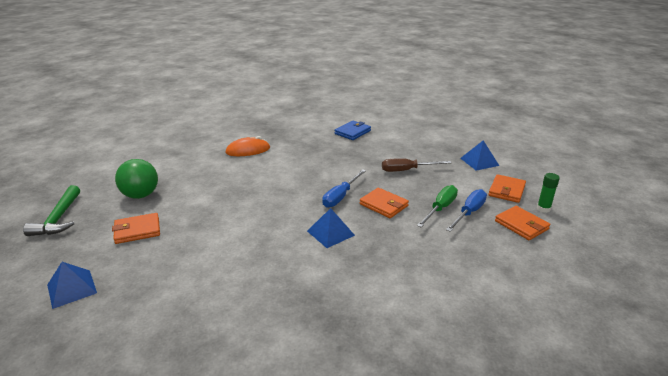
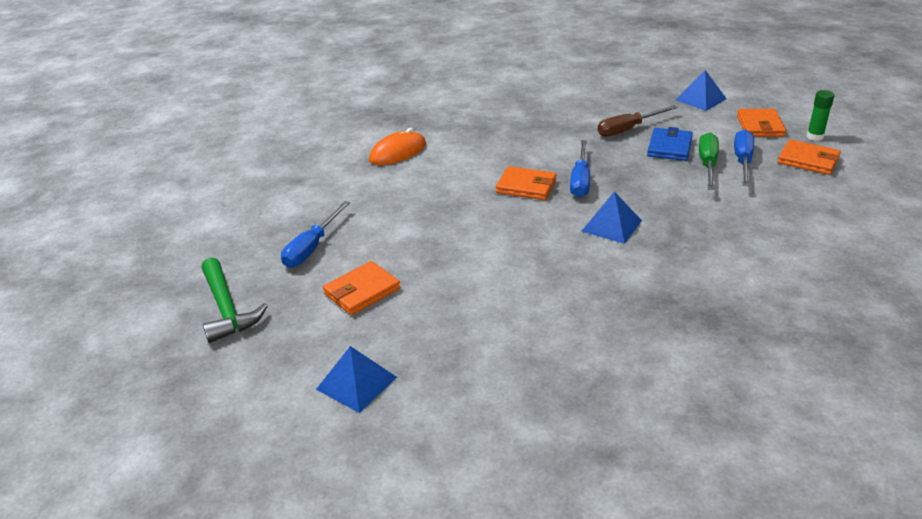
camera: 20 degrees left, 5 degrees up
green ball [115,159,158,199] -> blue screwdriver [281,201,350,268]
blue wallet [334,121,371,140] -> blue wallet moved to [647,127,693,161]
orange wallet [360,188,409,218] -> orange wallet moved to [496,166,556,200]

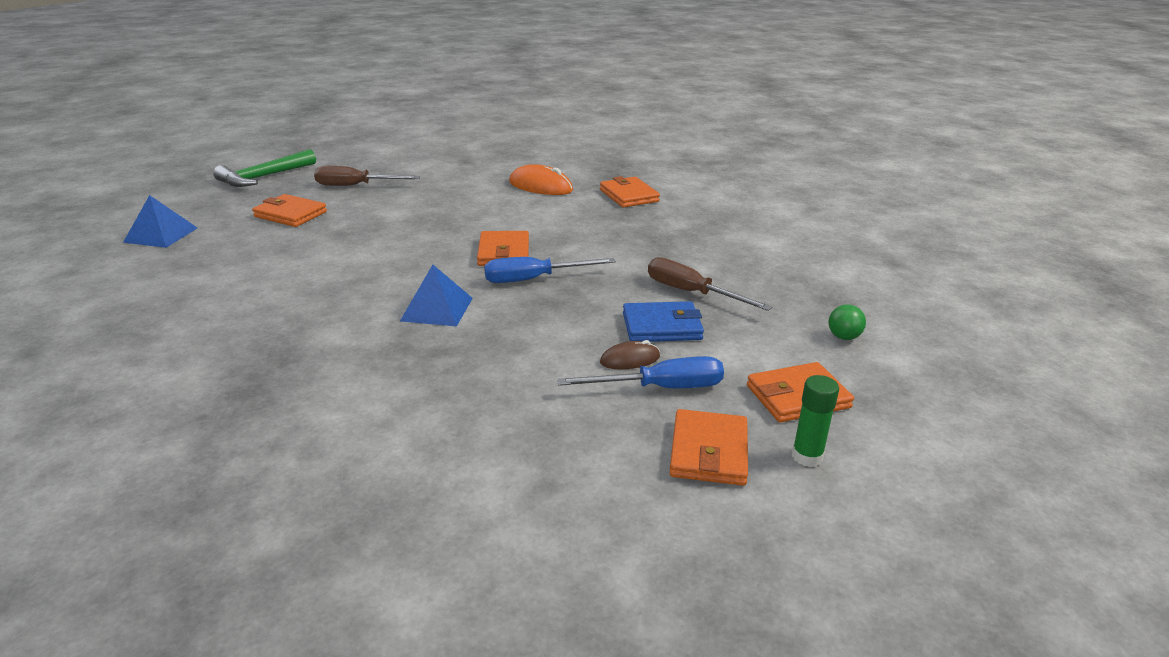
camera: 65 degrees right, 5 degrees down
blue screwdriver [281,201,350,268] -> brown screwdriver [314,166,420,186]
blue pyramid [676,70,727,111] -> green ball [829,304,866,340]
green screwdriver [699,132,719,190] -> brown mouse [600,340,660,369]
none -> orange wallet [600,176,660,208]

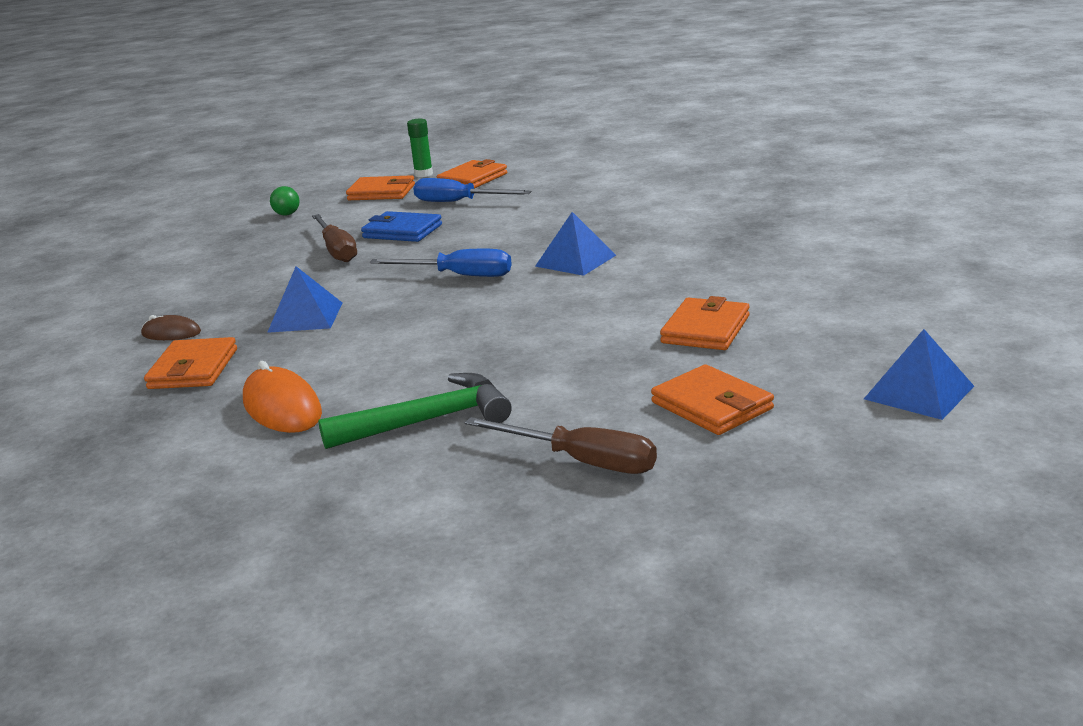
camera: 150 degrees left, 5 degrees down
green hammer [213,149,316,187] -> green hammer moved to [318,373,512,449]
orange wallet [477,231,529,266] -> orange wallet moved to [660,296,750,350]
brown mouse [600,340,660,369] -> brown mouse moved to [141,315,201,340]
none -> blue pyramid [267,266,342,333]

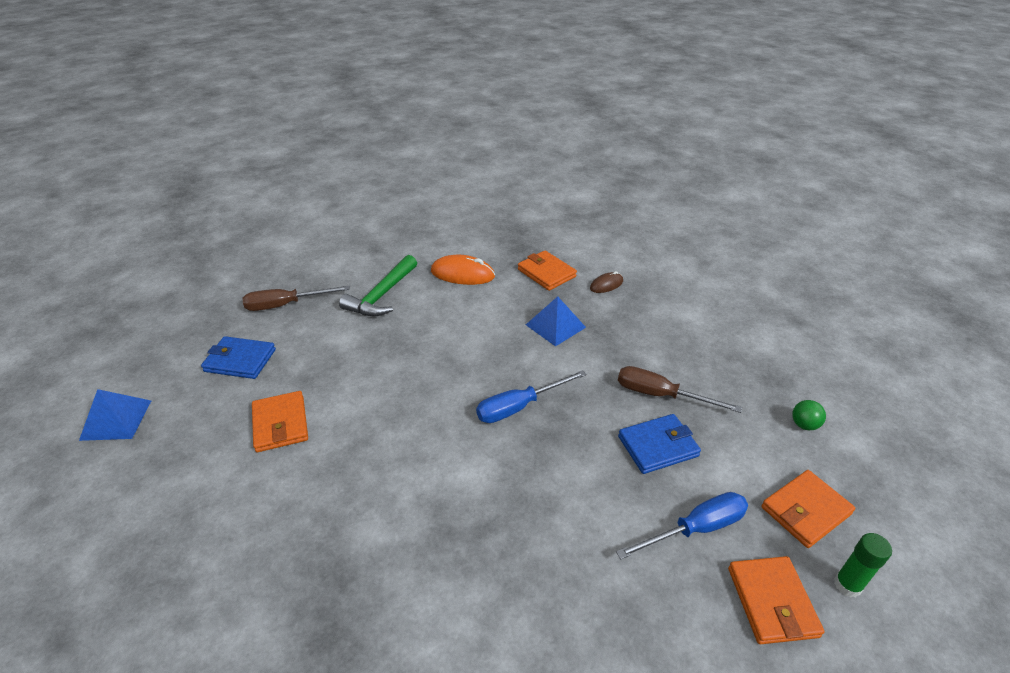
camera: 135 degrees right, 15 degrees up
blue pyramid [535,212,616,276] -> none
orange wallet [651,364,774,435] -> blue wallet [201,336,276,379]

